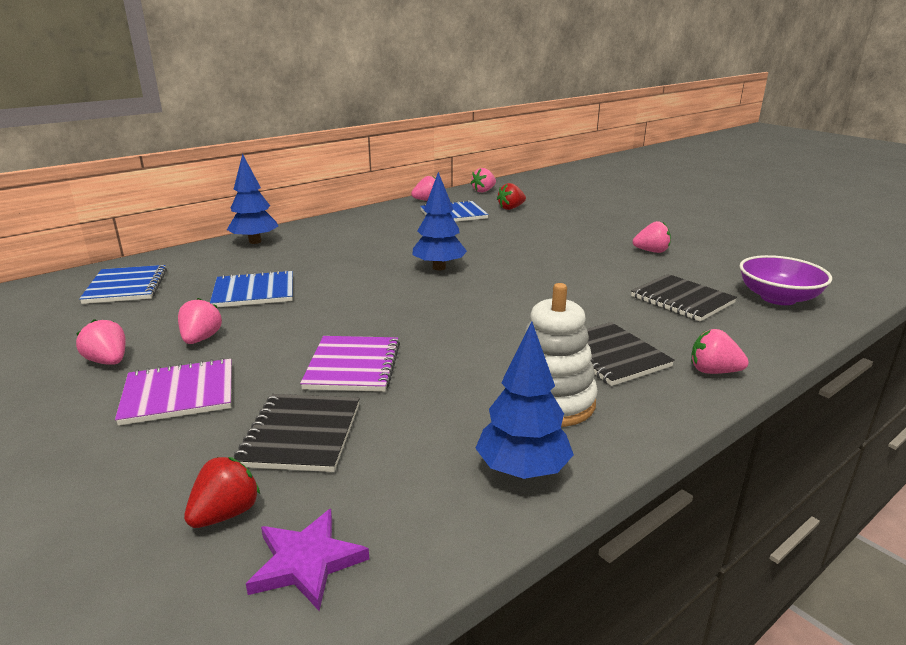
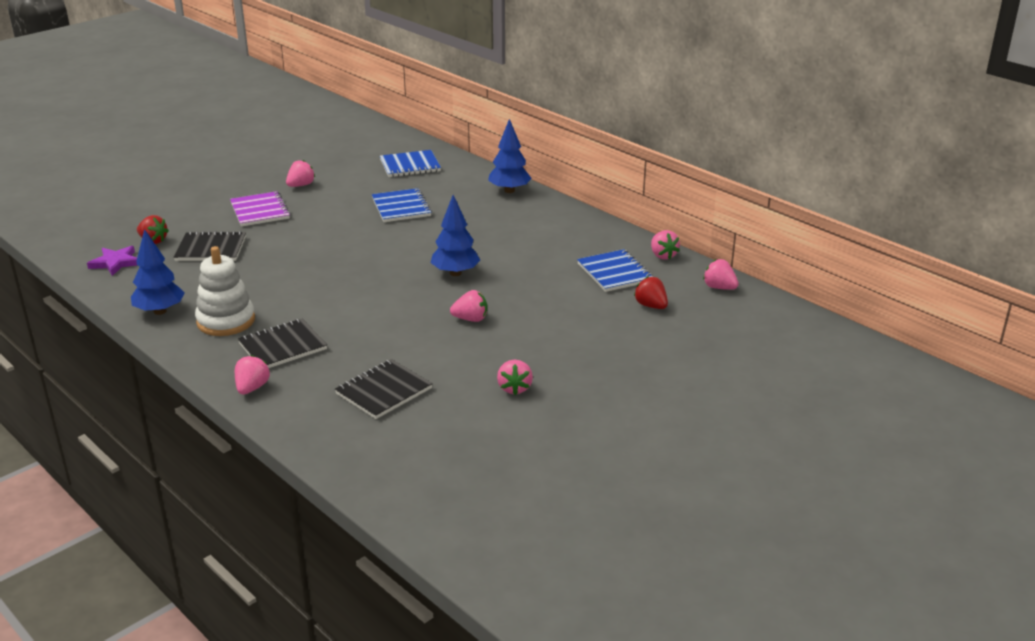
camera: 85 degrees right, 5 degrees up
pink strawberry [178,298,222,344] -> pink strawberry moved to [450,290,487,322]
purple notebook [300,336,400,392] -> none
purple bowl [739,255,832,305] -> none

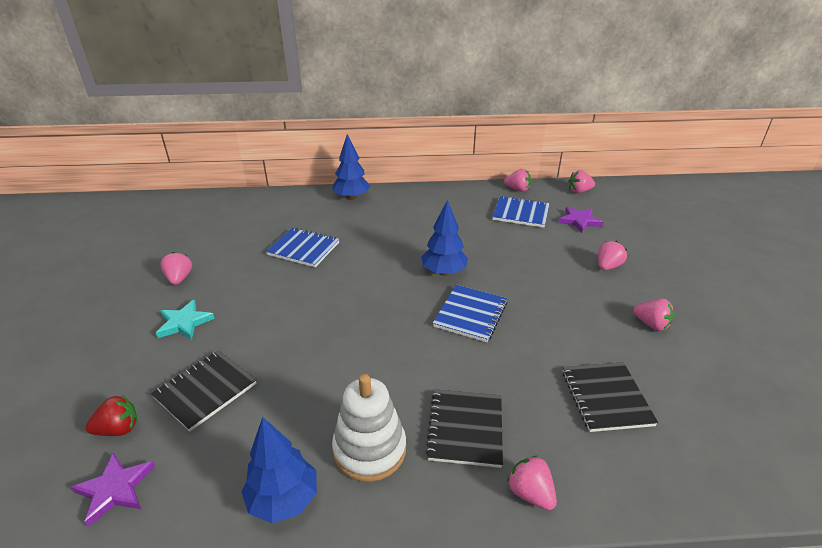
camera: 50 degrees left, 5 degrees up
purple notebook [230,191,291,227] -> turquoise star [156,299,215,340]
blue notebook [380,150,441,177] -> blue notebook moved to [433,285,507,342]
pink strawberry [450,290,487,322] -> pink strawberry moved to [598,241,627,270]
red strawberry [634,276,668,309] -> purple star [558,206,604,233]

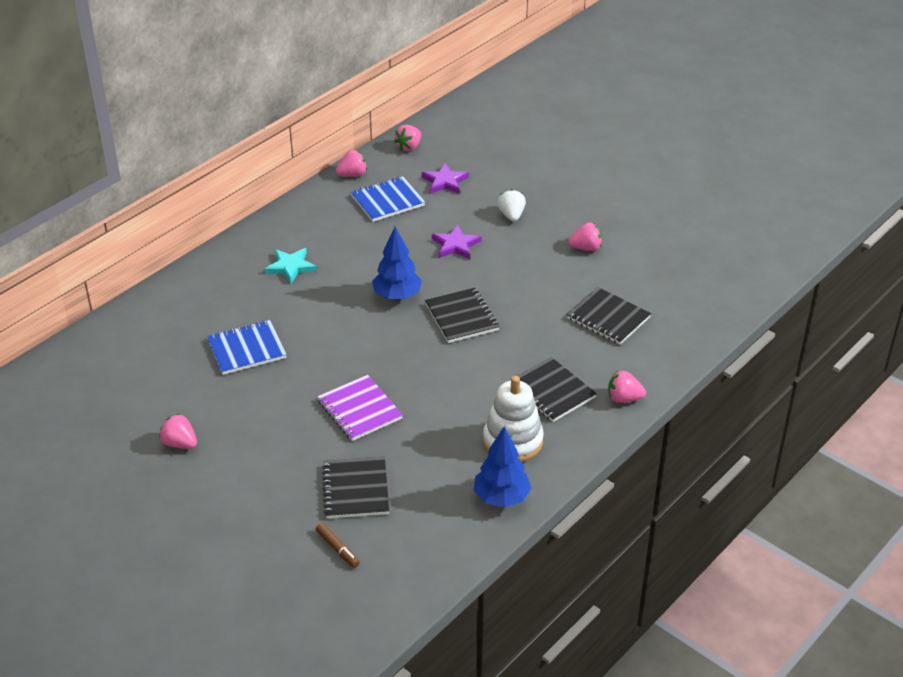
camera: 45 degrees left, 5 degrees up
purple star [71,453,155,527] -> purple star moved to [432,225,481,259]
red strawberry [85,395,138,436] -> brown marker [316,523,359,568]
turquoise star [156,299,215,340] -> turquoise star moved to [265,248,317,284]
blue tree [333,134,371,200] -> none
blue notebook [433,285,507,342] -> black notebook [425,288,499,343]
pink strawberry [598,241,627,270] -> white strawberry [497,189,526,221]
none -> purple notebook [317,375,403,441]

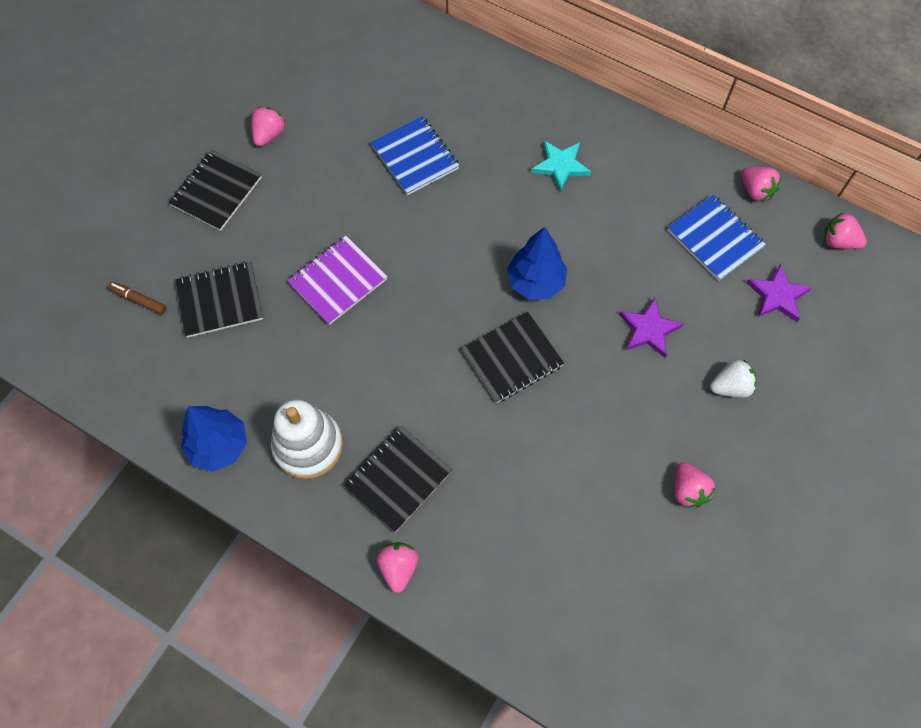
camera: 80 degrees right, 25 degrees up
brown marker [316,523,359,568] -> brown marker turned 75 degrees clockwise [108,282,167,315]
black notebook [567,287,651,345] -> black notebook moved to [168,150,262,231]

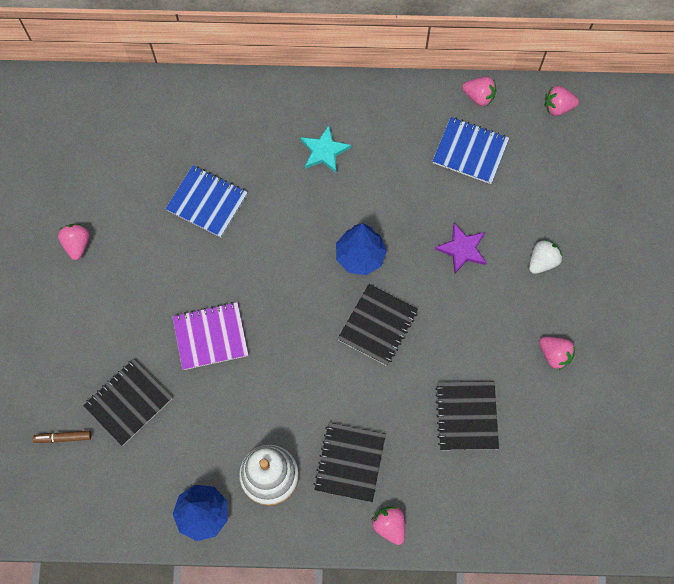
camera: 30 degrees left, 5 degrees up
black notebook [168,150,262,231] -> black notebook moved to [435,381,499,450]
purple notebook [287,236,388,325] -> purple notebook turned 60 degrees clockwise [172,302,249,370]
purple star [747,263,812,322] -> none

